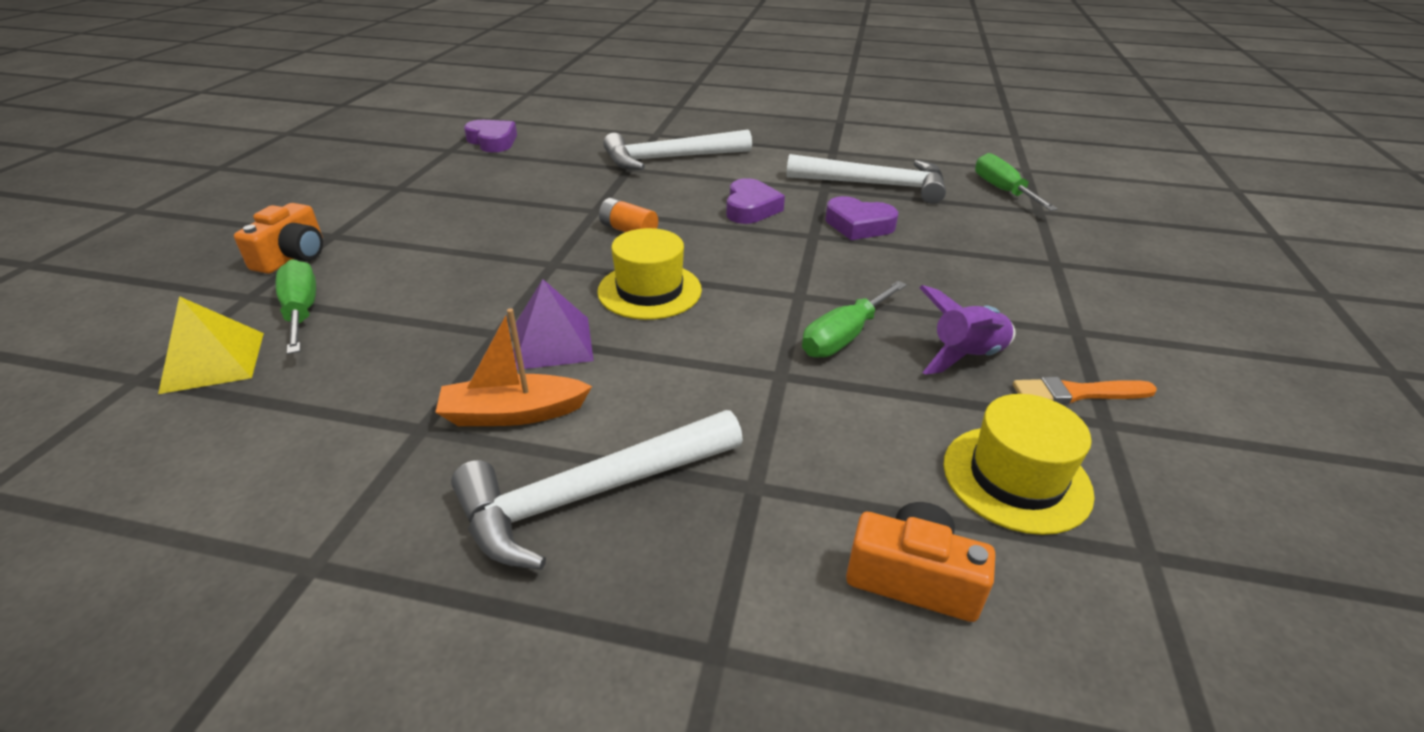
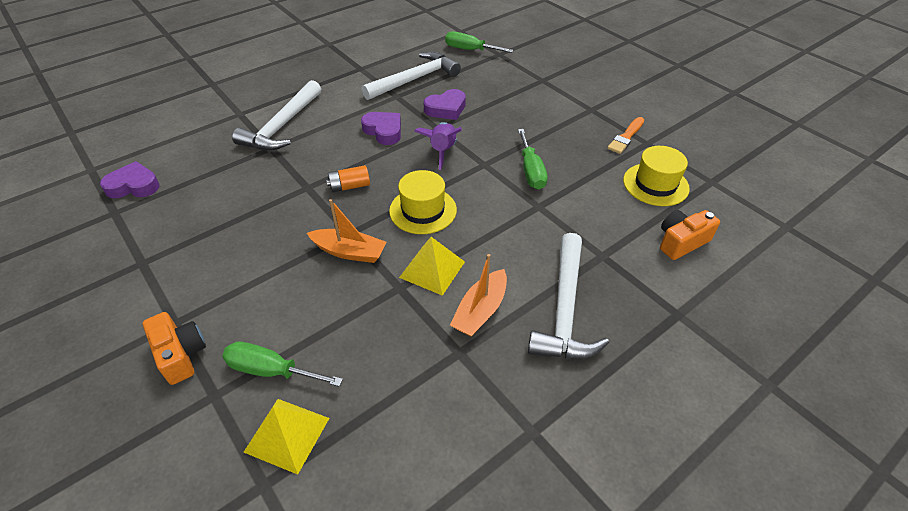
camera: 50 degrees left, 10 degrees up
purple pyramid [514,279,594,370] -> yellow pyramid [399,237,465,296]
purple rocket [919,285,1016,375] -> purple rocket moved to [414,122,462,170]
none -> orange boat [307,199,387,263]

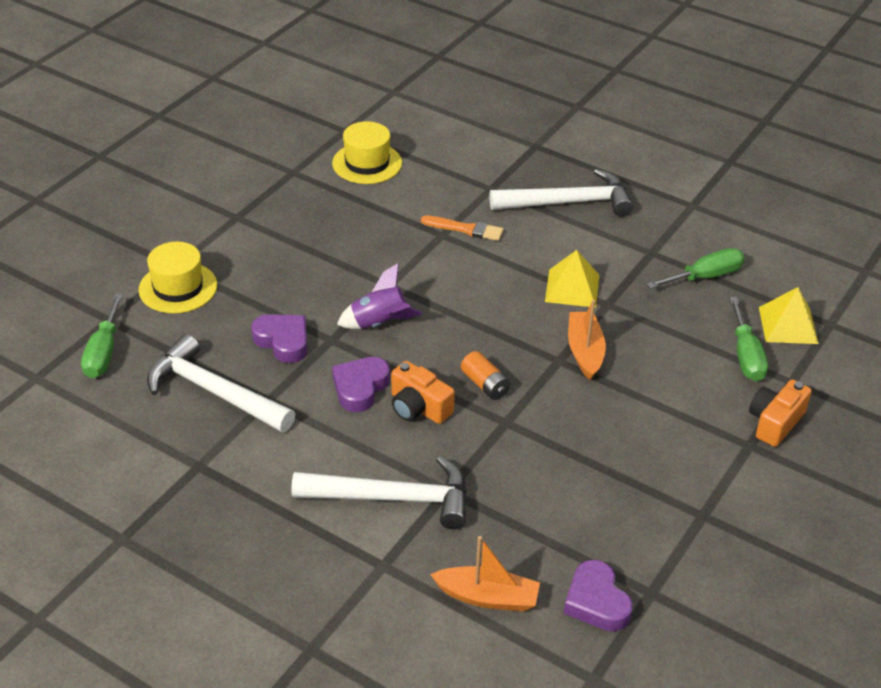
camera: 110 degrees left, 5 degrees down
yellow hat [389,170,457,234] -> yellow hat moved to [139,242,217,313]
orange boat [450,254,507,337] -> orange boat moved to [430,536,540,611]
green screwdriver [518,129,548,189] -> green screwdriver moved to [646,248,745,289]
orange brush [607,117,644,154] -> orange brush moved to [421,215,504,241]
orange camera [660,210,720,260] -> orange camera moved to [391,361,455,424]

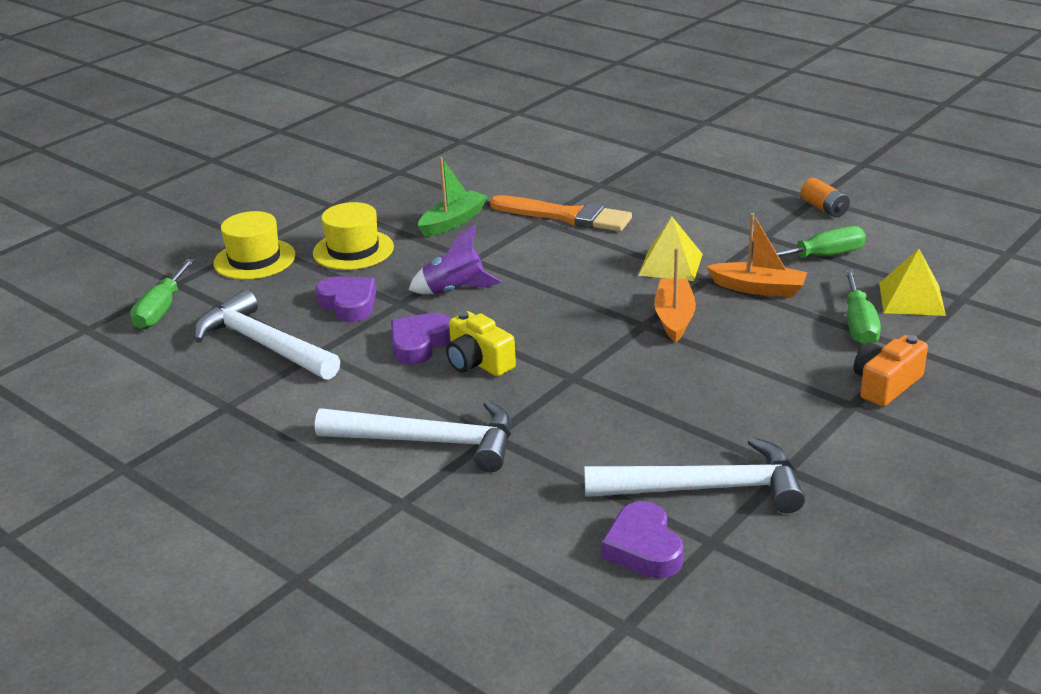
camera: 10 degrees right, 10 degrees down
yellow hat [332,121,402,184] -> yellow hat moved to [313,202,394,270]
orange camera [391,361,455,424] -> yellow camera [446,311,516,377]
orange brush [421,215,504,241] -> orange brush [490,195,632,232], size x1.66
orange boat [430,536,540,611] -> orange boat moved to [706,213,807,297]
orange battery [461,351,510,400] -> orange battery moved to [800,178,850,217]
white hammer [490,169,633,217] -> white hammer moved to [584,437,805,513]
none -> green boat [418,157,488,237]

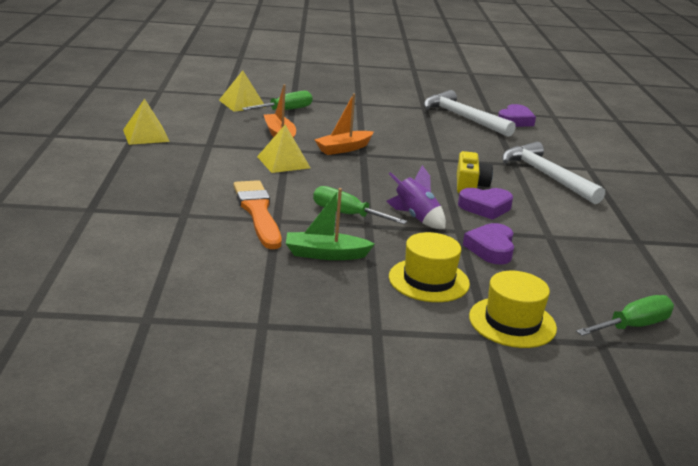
camera: 135 degrees left, 5 degrees down
white hammer [194,289,340,380] -> none
green screwdriver [752,226,866,259] -> green screwdriver moved to [313,186,407,224]
orange battery [800,178,850,217] -> yellow pyramid [123,99,170,145]
orange camera [854,335,928,407] -> none

